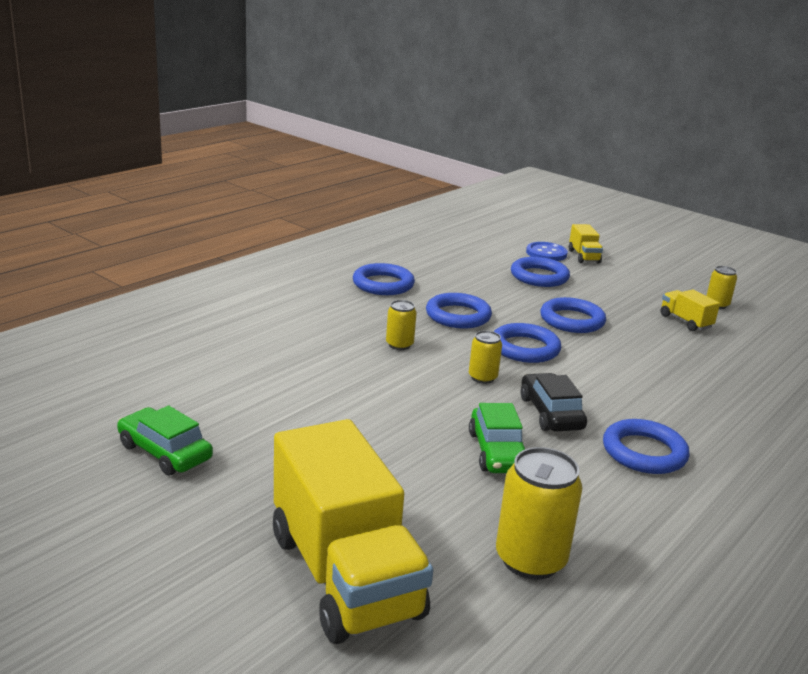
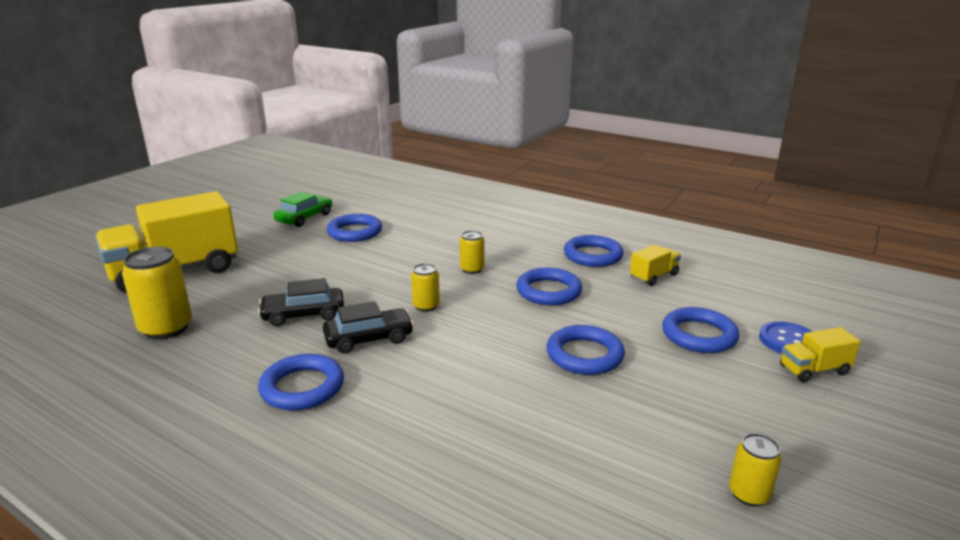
camera: 85 degrees right, 0 degrees up
green car [469,403,525,473] -> black car [258,278,344,326]
blue ring [494,323,561,363] -> blue ring moved to [327,214,382,242]
yellow truck [661,290,720,331] -> yellow truck moved to [630,245,681,286]

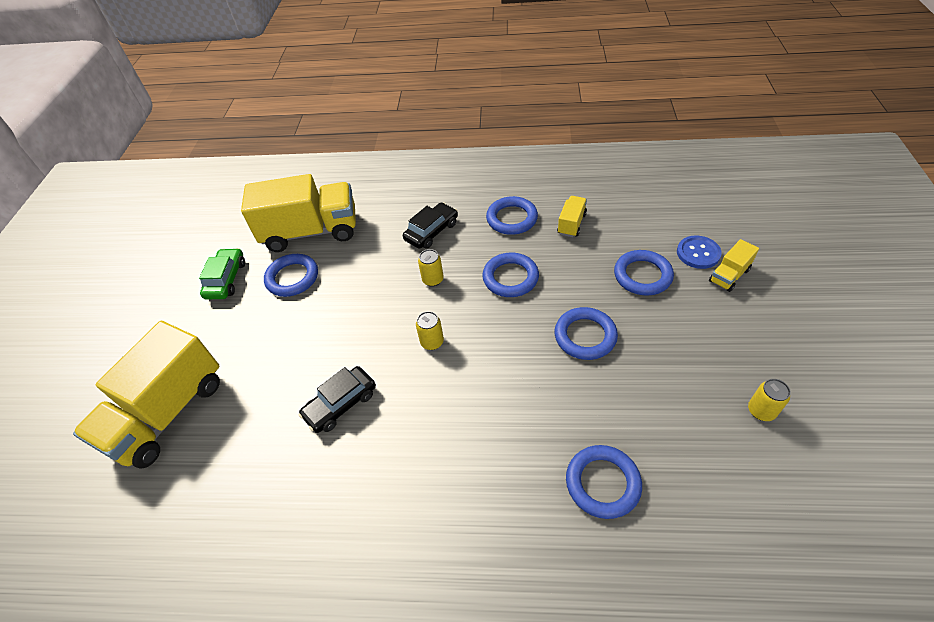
camera: 25 degrees left, 25 degrees up
yellow can [122,247,192,340] -> none
blue ring [258,354,344,410] -> blue ring moved to [566,445,642,519]
black car [323,301,414,354] -> black car moved to [403,203,458,249]
none -> yellow truck [241,174,356,252]

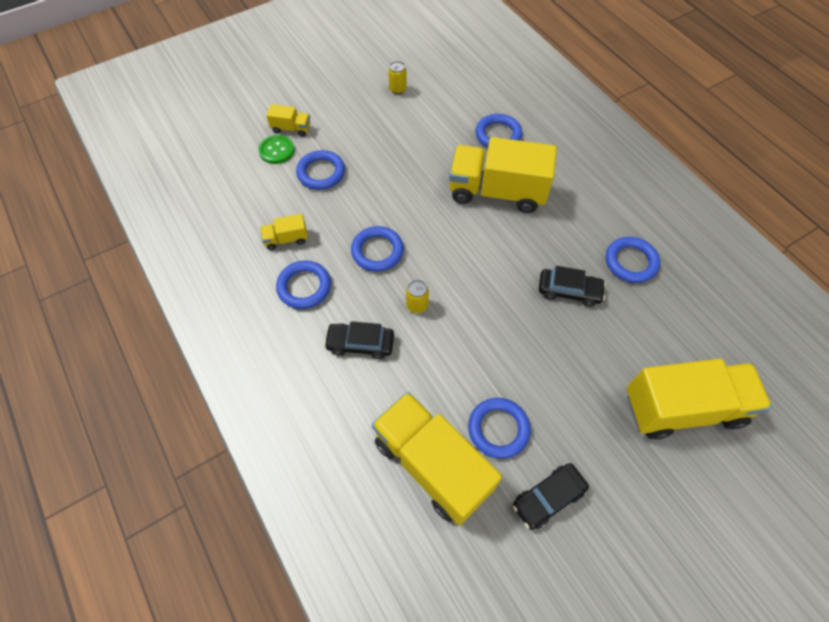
camera: 130 degrees left, 10 degrees up
green car [199,248,245,300] -> black car [513,463,589,530]
yellow can [416,311,444,350] -> none
blue ring [555,307,618,360] -> blue ring moved to [606,237,660,283]
blue button [677,236,722,269] -> green button [259,135,294,164]
none -> yellow truck [449,137,557,213]

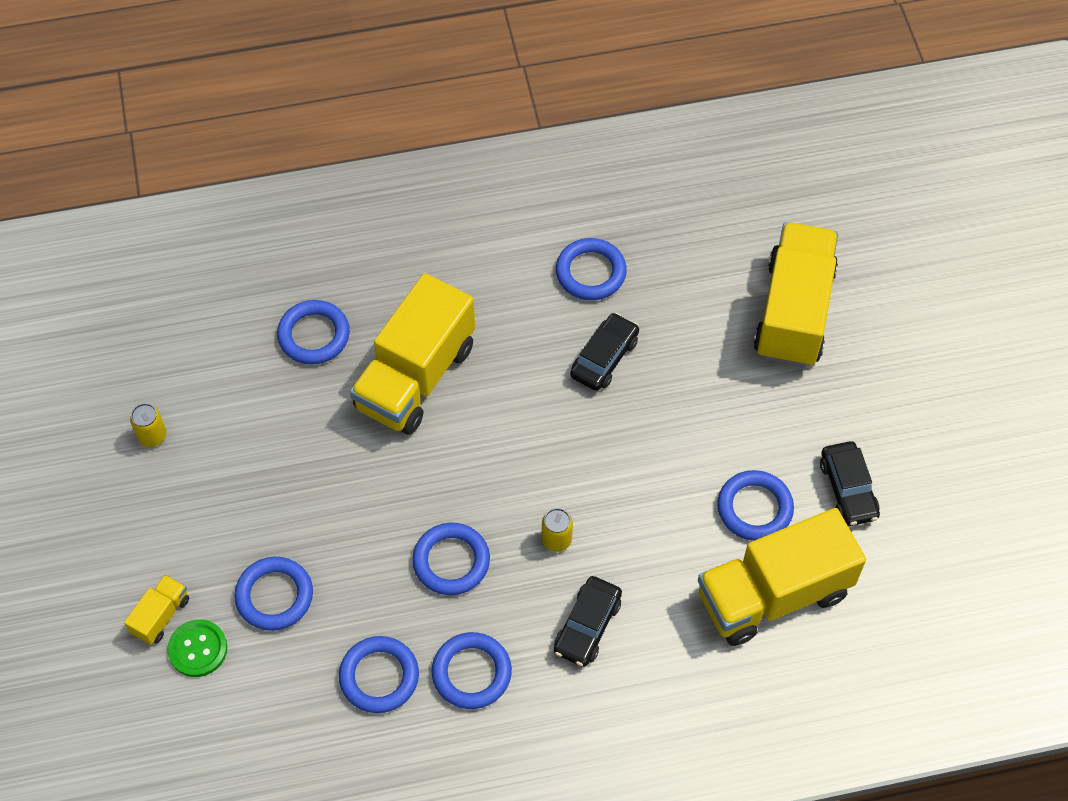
camera: 70 degrees left, 0 degrees up
yellow truck [260,214,308,250] -> blue ring [339,636,419,713]

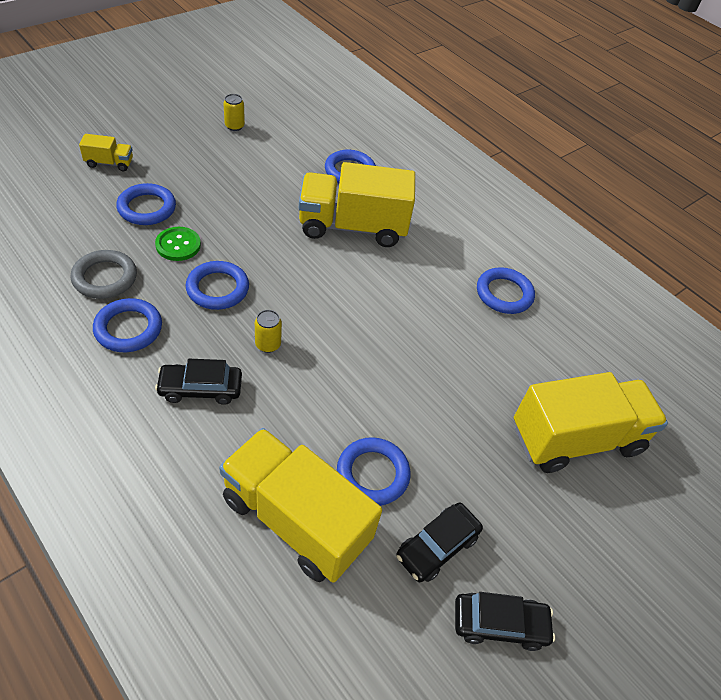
camera: 55 degrees right, 10 degrees down
green button [167,619,227,677] -> green button moved to [155,227,201,261]
blue ring [339,636,419,713] -> grey ring [70,250,137,299]
black car [570,313,639,391] -> black car moved to [455,592,555,651]

